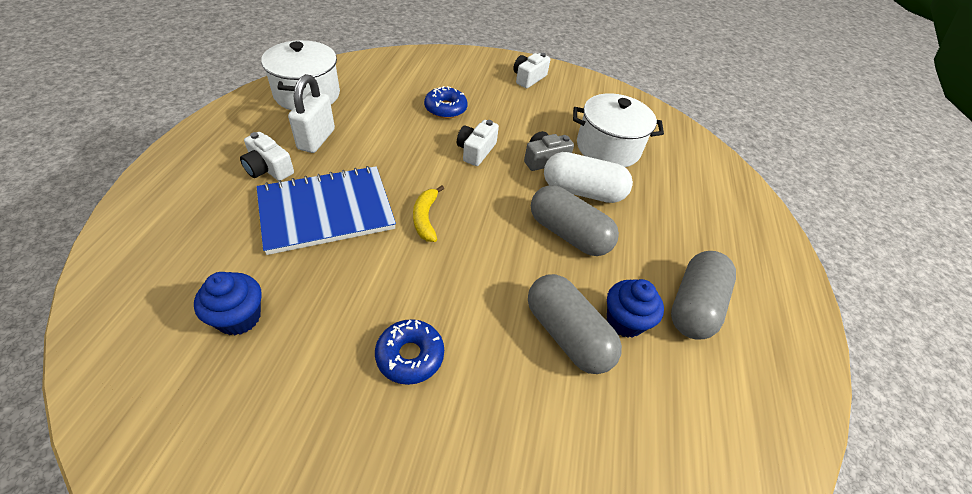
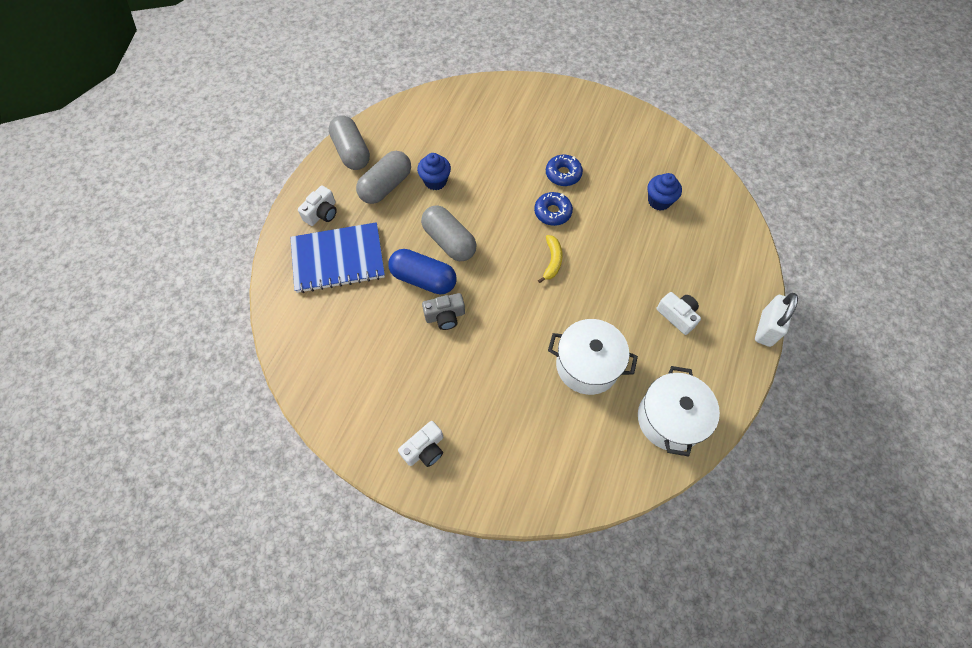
camera: 165 degrees left, 15 degrees up
blue notebook [256,166,396,255] -> blue notebook moved to [290,222,385,293]
white padlock [288,74,335,153] -> white padlock moved to [755,293,798,347]
blue donut [424,86,468,119] -> blue donut moved to [534,192,573,226]
white camera [457,120,499,166] -> white camera moved to [298,186,337,226]
grey capsule [528,274,622,374] -> grey capsule moved to [329,115,370,170]
white capsule [544,152,633,203] -> blue capsule [388,249,457,295]
white pot [573,93,664,167] -> white pot moved to [548,319,638,395]

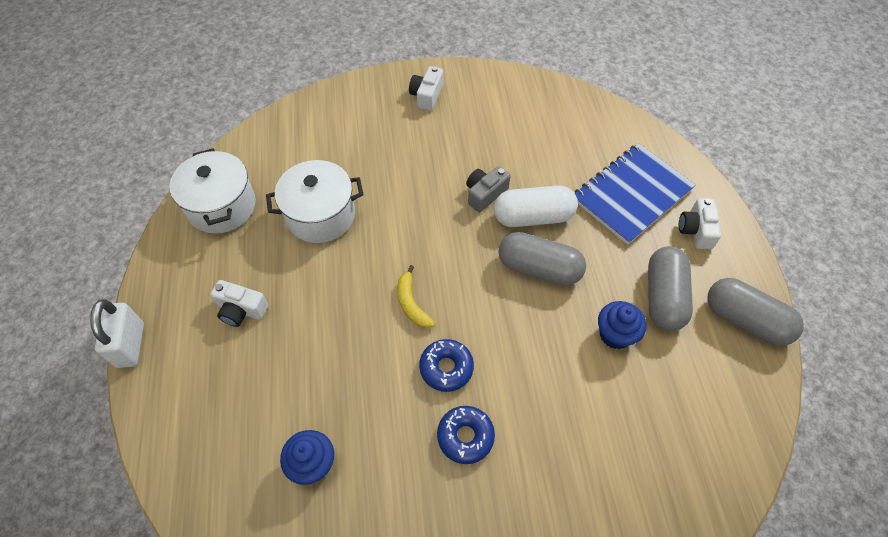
camera: 150 degrees right, 5 degrees down
blue capsule [388,249,457,295] -> white capsule [494,185,578,227]

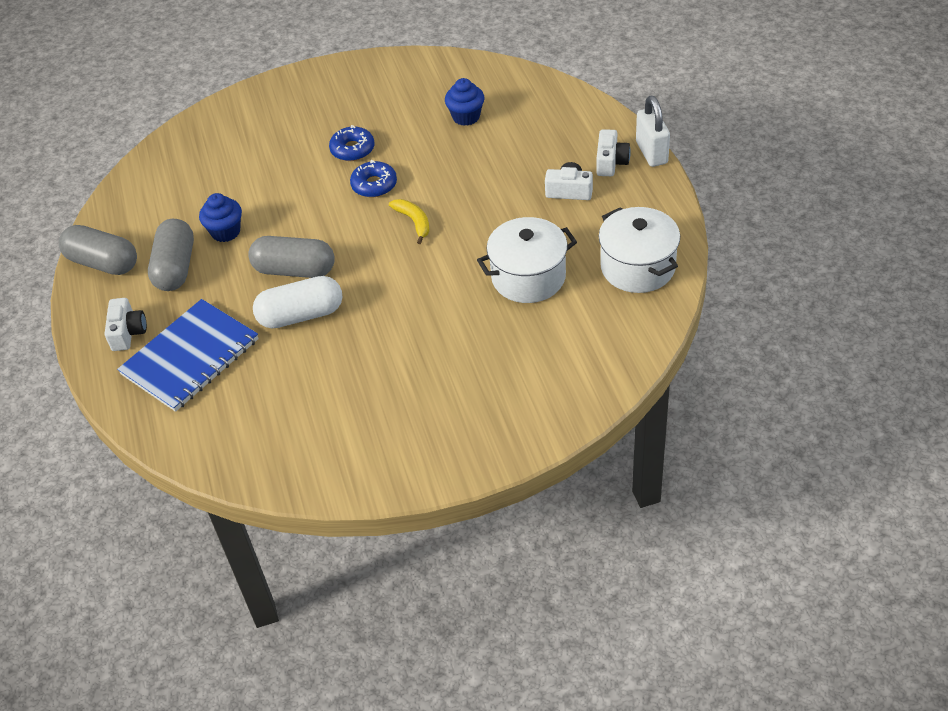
camera: 175 degrees right, 10 degrees down
white camera [409,66,443,111] -> white camera moved to [596,129,631,176]
grey camera [466,166,511,212] -> none

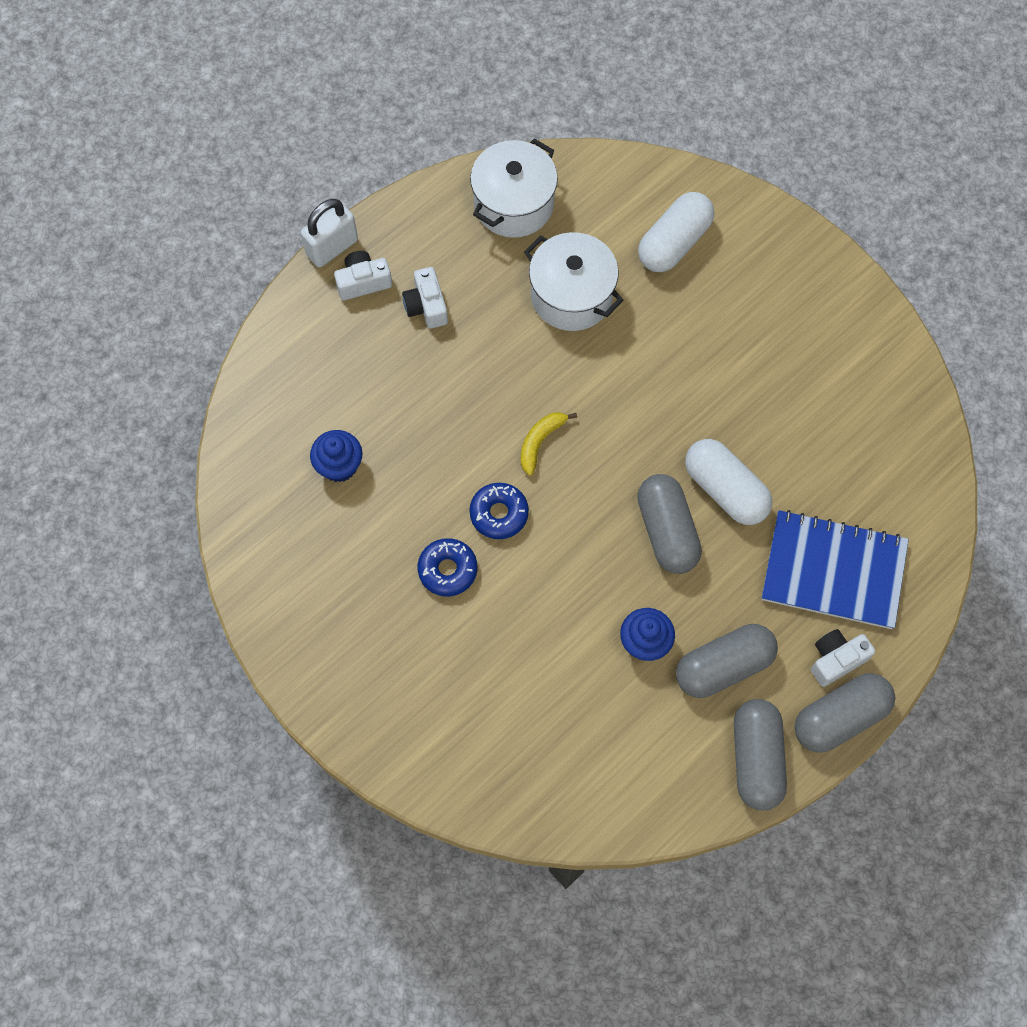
camera: 120 degrees left, 20 degrees up
none -> white capsule [638,192,714,272]
none -> grey capsule [795,673,895,753]

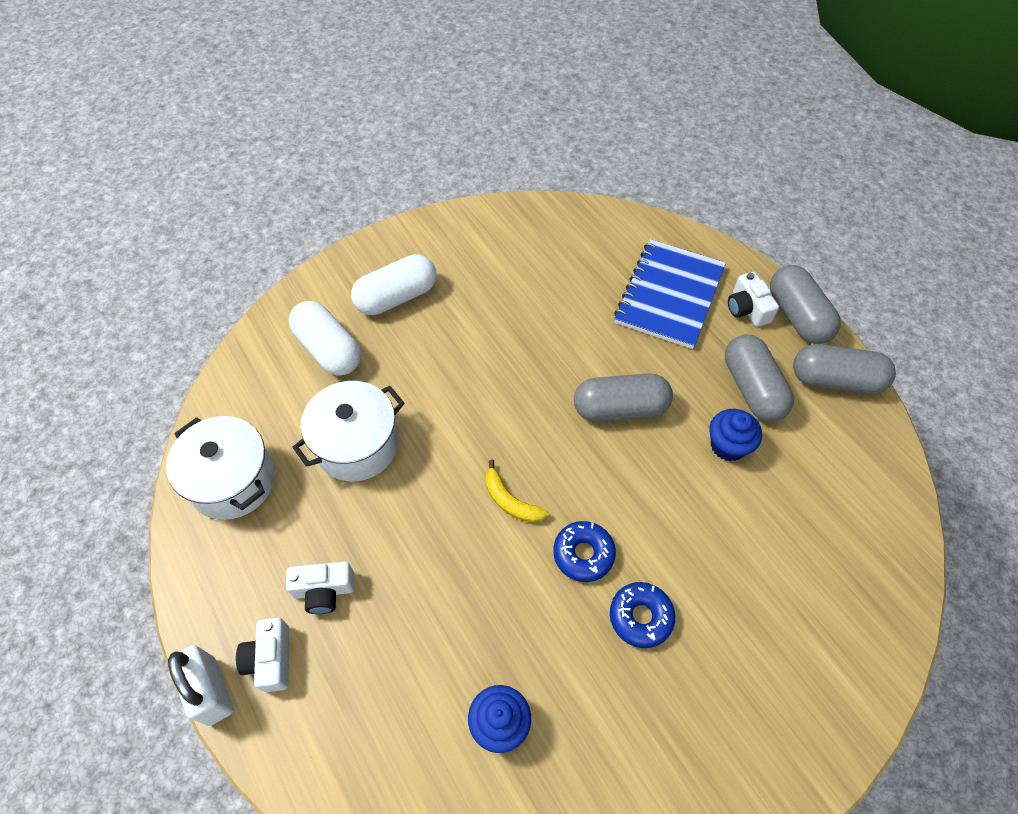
camera: 80 degrees left, 10 degrees down
white capsule [685,439,772,525] -> white capsule moved to [351,254,437,315]

